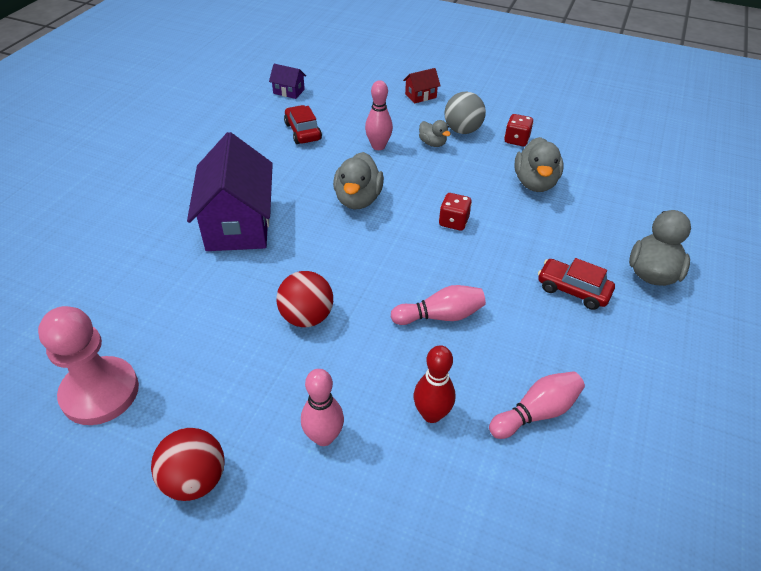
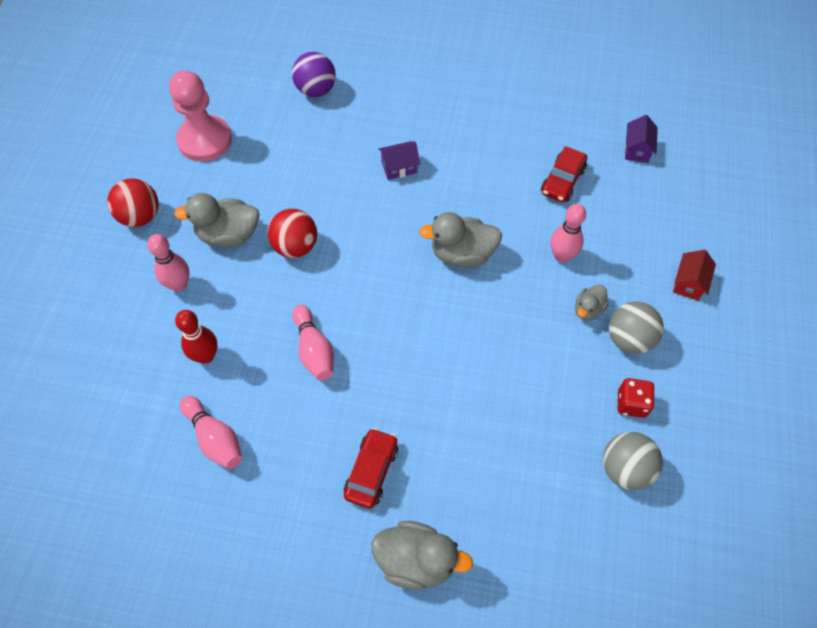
camera: 80 degrees right, 15 degrees up
purple house [187,132,273,251] -> purple house [378,141,420,180], size x0.43
red car [284,105,322,144] -> red car turned 150 degrees clockwise [541,146,587,202]
red house [403,68,441,103] -> red house turned 60 degrees clockwise [673,250,716,301]
red dice [439,193,472,231] -> none
grey duck [514,137,563,192] -> grey duck moved to [174,193,259,248]
none -> purple ball [292,52,336,97]
none -> grey ball [603,432,663,490]

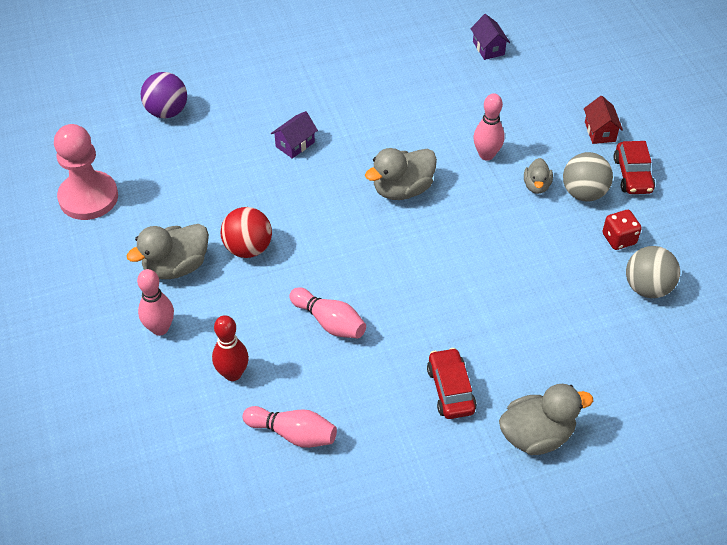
camera: 30 degrees left, 10 degrees down
red ball [107,178,159,227] -> none
red car [541,146,587,202] -> red car moved to [614,141,655,194]

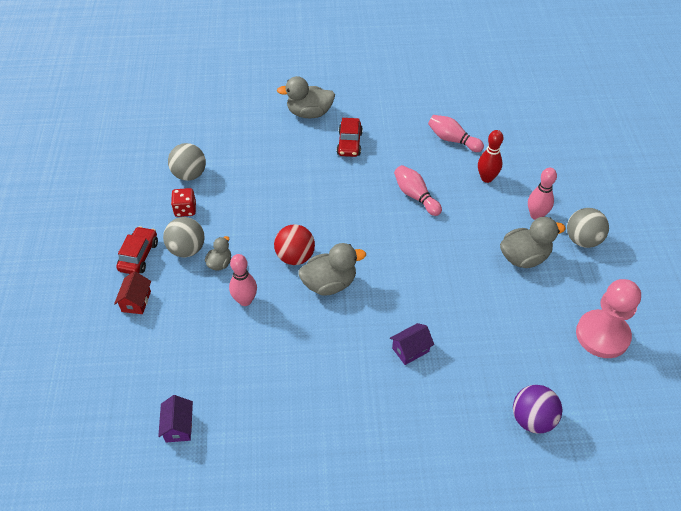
camera: 165 degrees left, 0 degrees up
red ball [221,207,272,258] -> red ball moved to [274,224,315,265]
none -> grey ball [567,208,609,248]

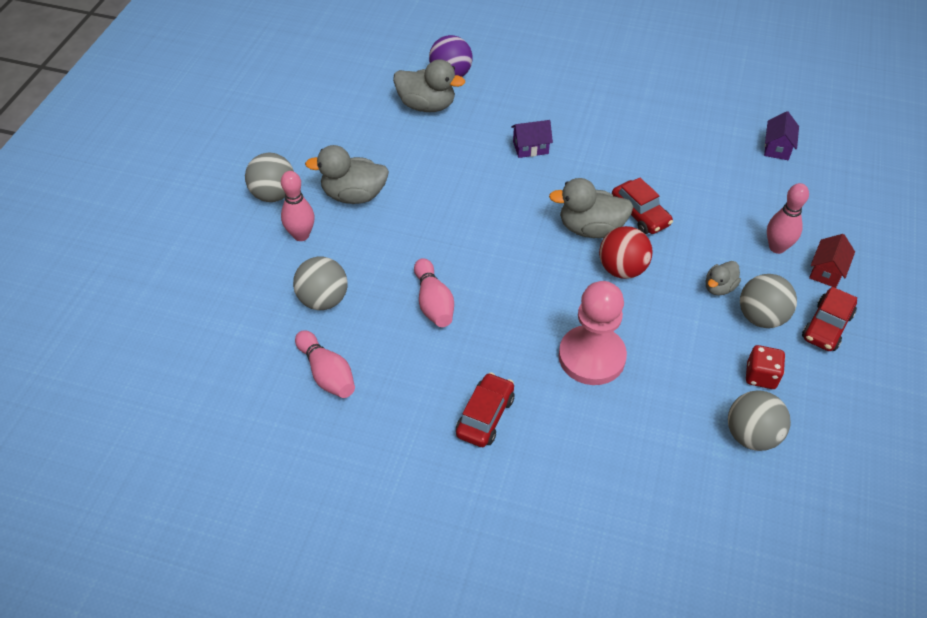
camera: 160 degrees left, 0 degrees up
pink bowling pin [229,254,257,306] -> pink bowling pin moved to [767,183,809,254]
grey duck [277,76,335,118] -> grey duck moved to [393,59,465,112]
red bowling pin [478,130,503,183] -> grey ball [293,257,348,310]
pink pawn [576,279,641,358] -> pink pawn moved to [559,281,627,385]
none -> red car [612,177,673,234]

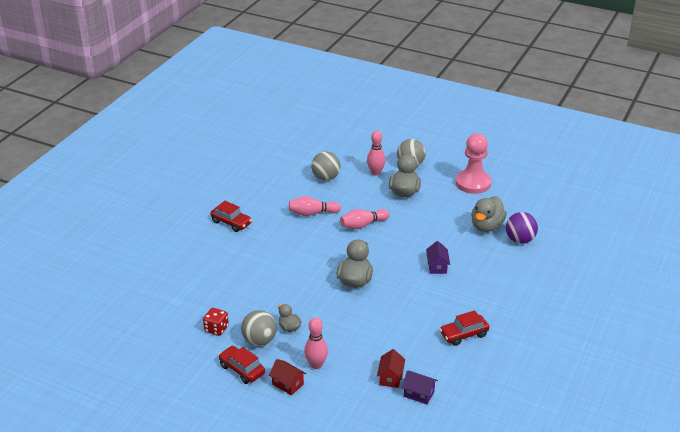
camera: 100 degrees right, 15 degrees down
pink bowling pin [295,330,355,398] -> pink bowling pin moved to [340,209,390,229]
pink pawn [559,281,627,385] -> pink pawn moved to [456,133,491,194]
red ball [599,226,652,279] -> none
red car [612,177,673,234] -> red car moved to [439,310,489,346]
grey ball [728,391,791,451] -> none
none -> red house [377,349,405,388]

